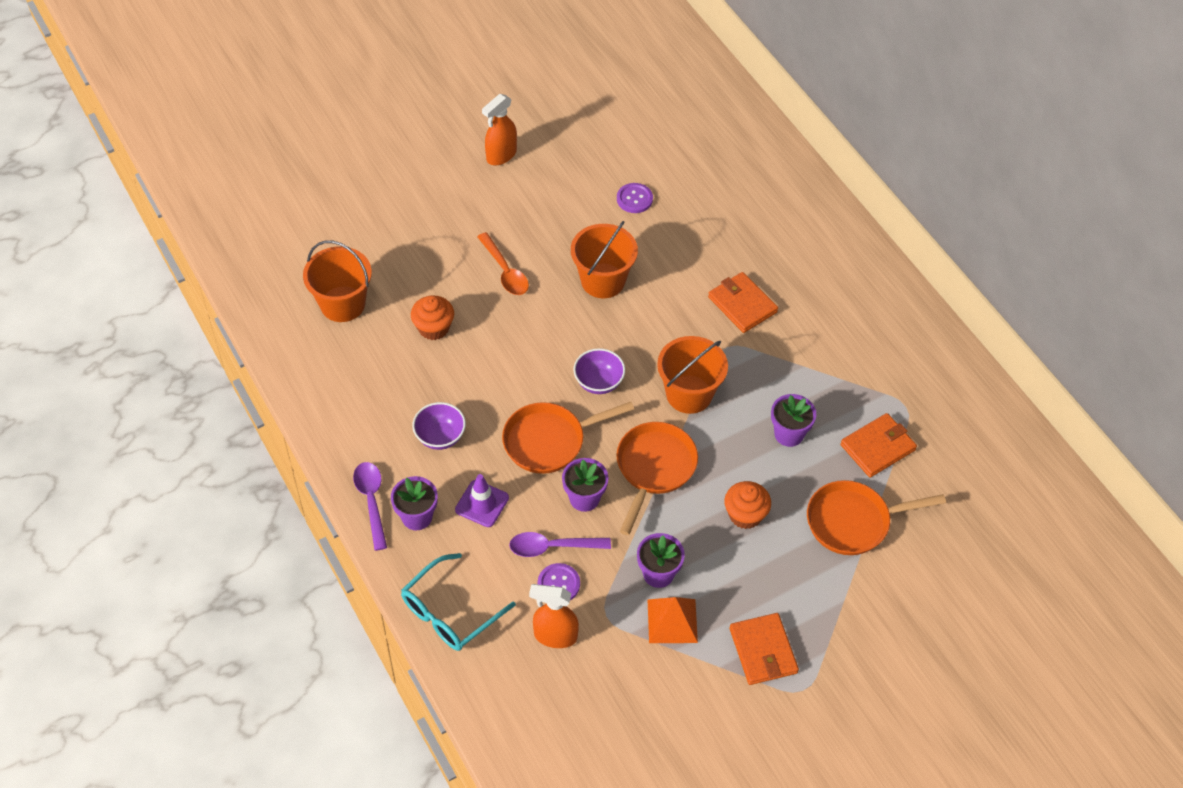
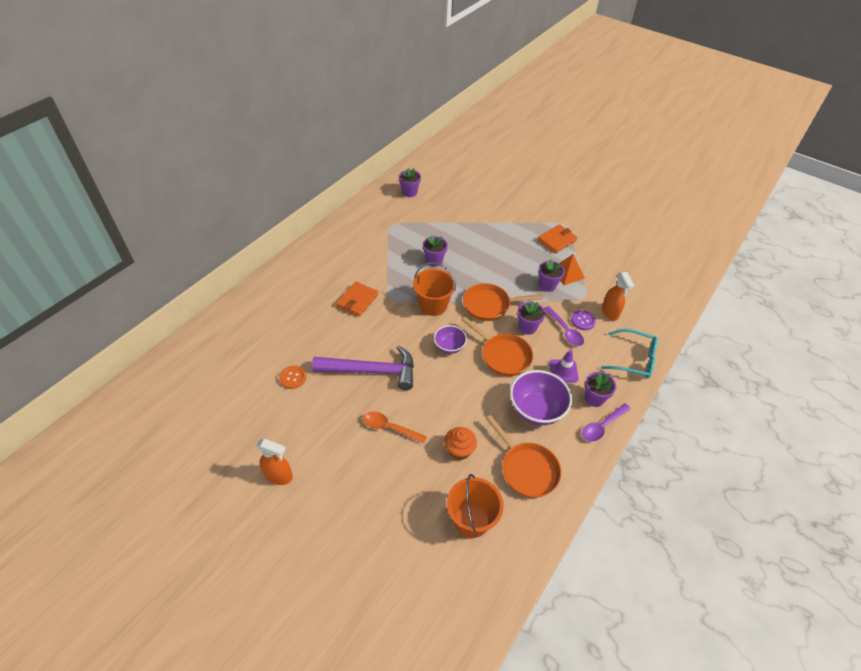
camera: 115 degrees left, 5 degrees down
purple bowl [412,402,466,450] -> purple bowl [510,370,572,425], size x1.71
orange spoon [477,232,529,295] -> orange spoon turned 105 degrees counterclockwise [363,411,427,444]
orange bucket [571,221,638,298] -> purple hammer [312,346,414,390]
purple button [617,183,653,213] -> orange button [279,366,306,389]
orange cupcake [724,481,771,529] -> none
orange pan [807,480,946,555] -> orange pan moved to [486,415,561,498]
orange wallet [840,413,917,478] -> none
none -> purple flower pot [399,168,421,197]

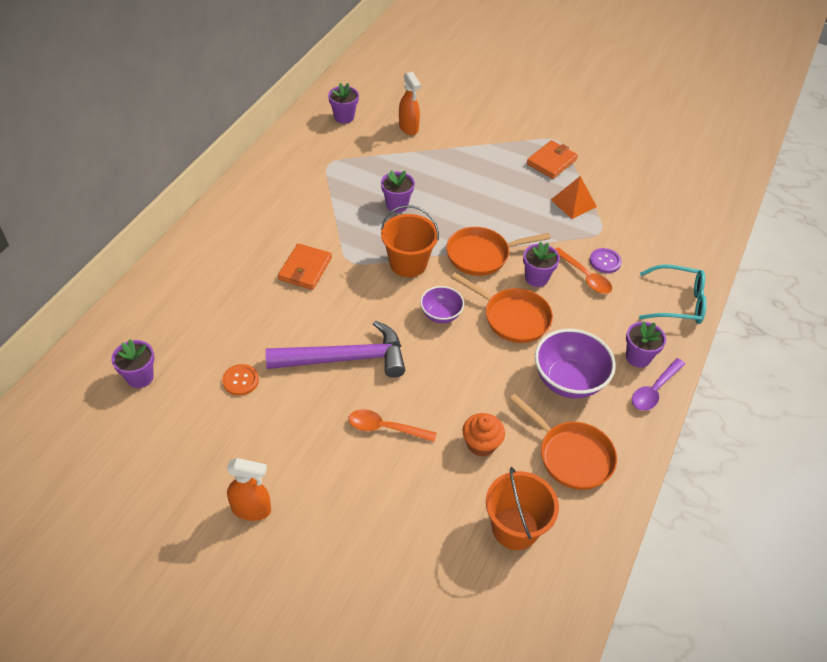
camera: 10 degrees left, 0 degrees up
purple flower pot [538,259,565,292] -> purple flower pot moved to [111,339,154,388]
purple spoon [544,306,584,346] -> orange spoon [555,247,612,294]
purple traffic cone [550,350,579,383] -> none
orange spray bottle [602,272,634,321] -> orange spray bottle moved to [399,72,421,135]

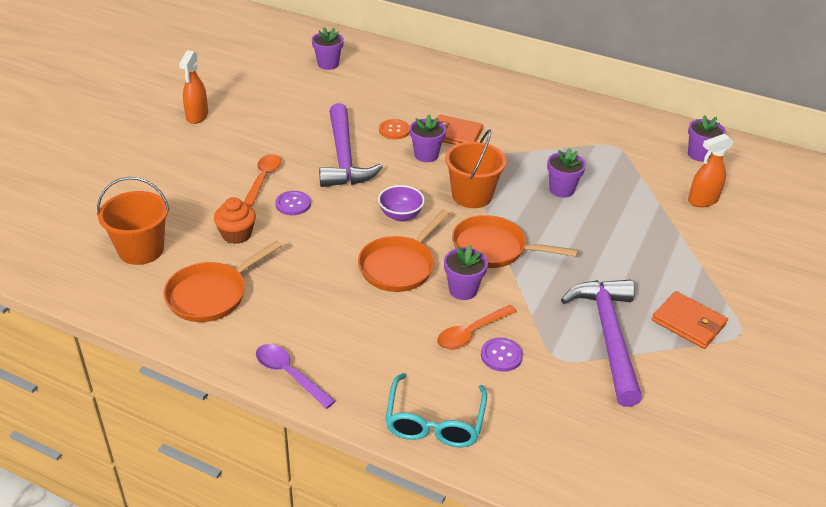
camera: 90 degrees right, 10 degrees down
orange button [222,364,259,396] -> orange button moved to [379,119,410,139]
orange pan [446,227,551,276] -> orange pan turned 60 degrees counterclockwise [452,215,578,268]
purple bowl [535,329,615,399] -> none
orange pyramid [551,176,597,219] -> purple hammer [561,280,642,407]
purple flower pot [626,321,666,368] -> purple flower pot moved to [410,114,446,162]
none -> purple button [275,191,311,215]

